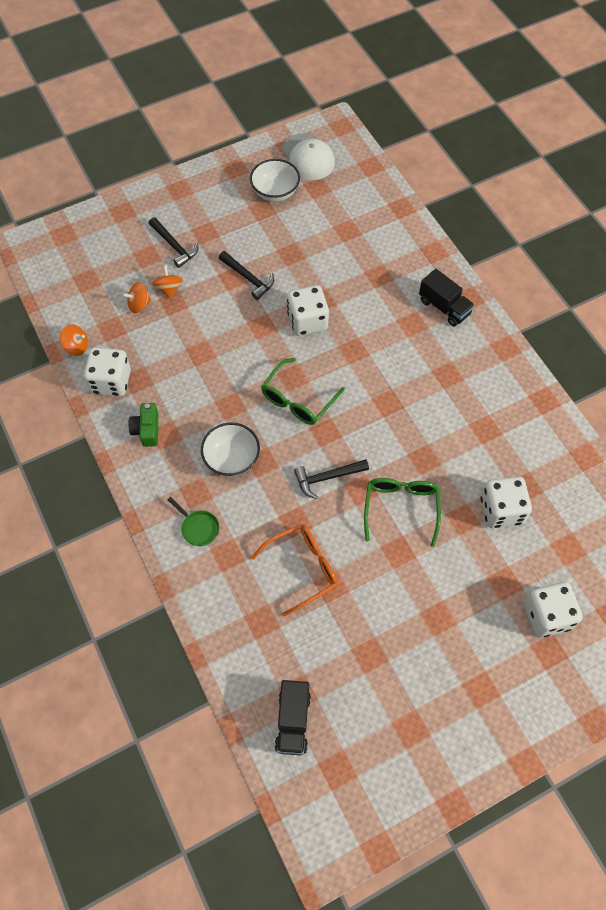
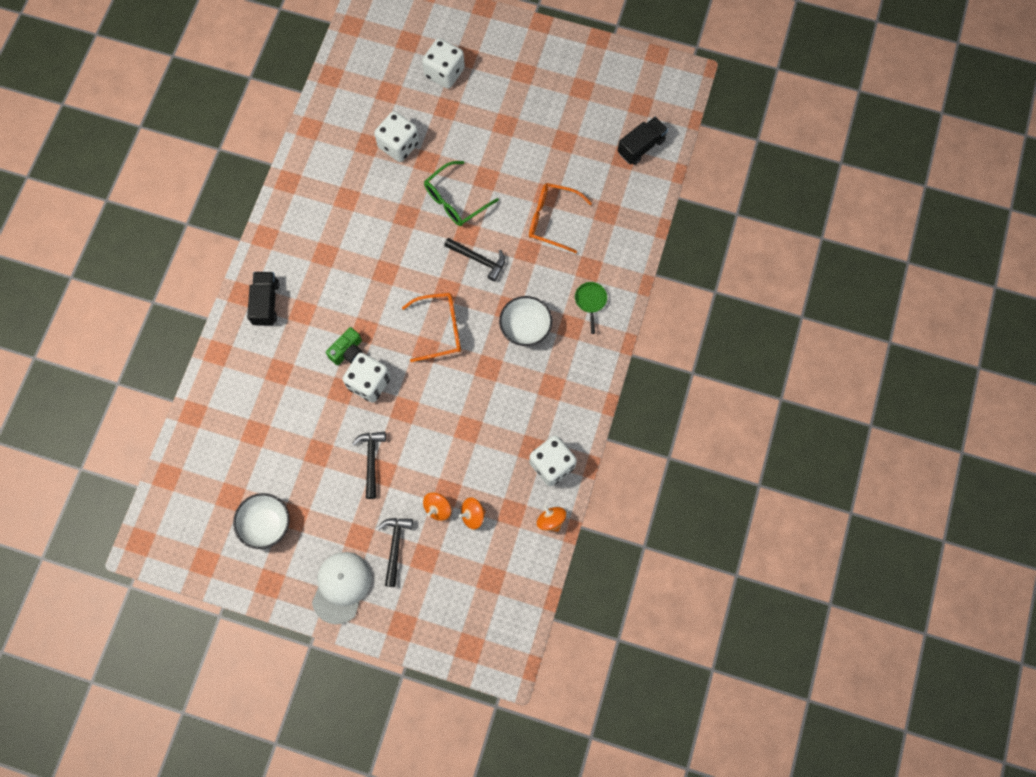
camera: 135 degrees left, 10 degrees up
orange spinning top [122,282,152,313] -> orange spinning top turned 135 degrees clockwise [459,497,486,529]
green camera [128,403,158,447] -> green camera moved to [326,327,362,365]
green glasses [261,358,345,425] -> orange glasses [402,293,461,362]
white cap [282,133,335,180] -> white cap moved to [312,552,372,624]

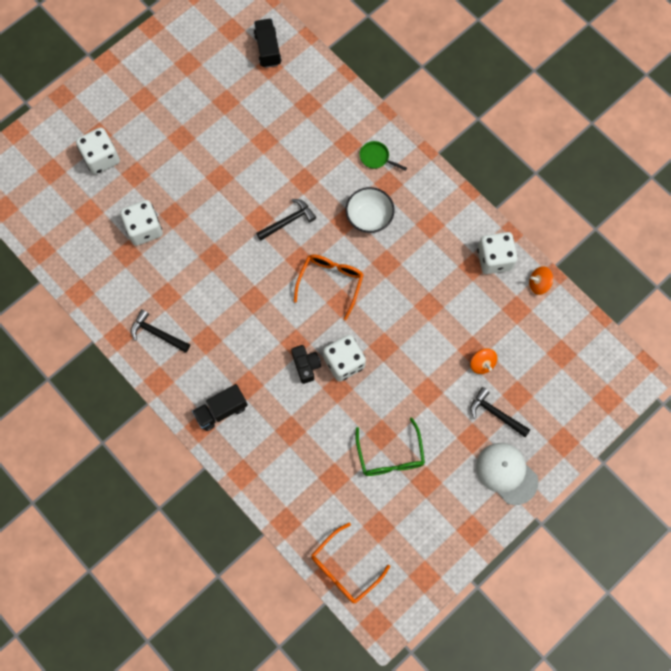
camera: 60 degrees left, 0 degrees up
white bowl [233,493,290,549] -> none
black truck [247,272,279,326] -> black truck turned 60 degrees counterclockwise [192,384,248,431]
green camera [326,327,362,365] -> black camera [291,345,321,384]
black hammer [352,432,386,499] -> black hammer moved to [131,309,190,353]
green glasses [424,161,499,226] -> green glasses moved to [355,417,425,476]
orange spinning top [459,497,486,529] -> none
orange glasses [529,183,592,253] -> orange glasses moved to [311,523,390,603]

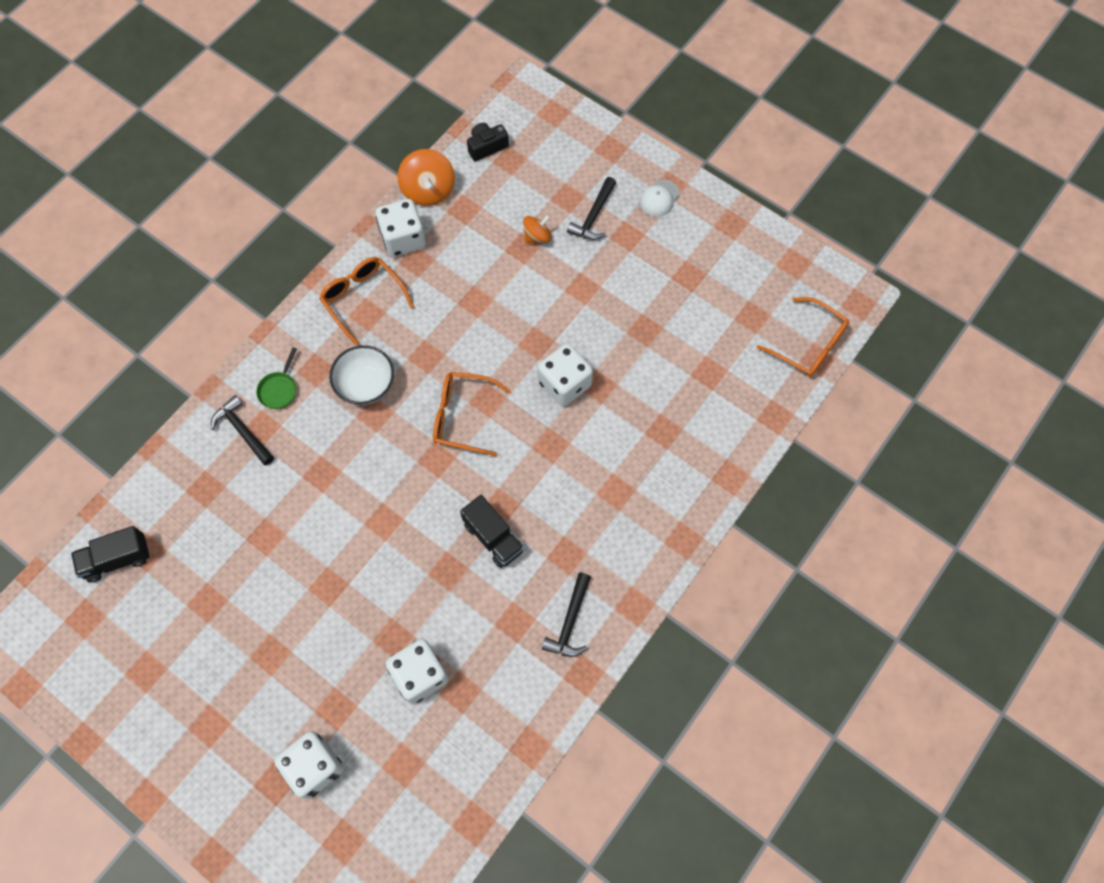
camera: 100 degrees left, 5 degrees down
black truck [192,384,248,431] -> black truck moved to [460,495,524,568]
black hammer [256,199,316,241] -> black hammer moved to [211,395,274,465]
black camera [291,345,321,384] -> black camera moved to [467,123,509,161]
green glasses [355,417,425,476] -> none
white cap [476,443,538,505] -> white cap [640,180,680,217], size x0.59
orange spinning top [529,266,553,295] -> orange spinning top [398,149,455,206], size x1.64
none -> orange glasses [319,257,414,346]

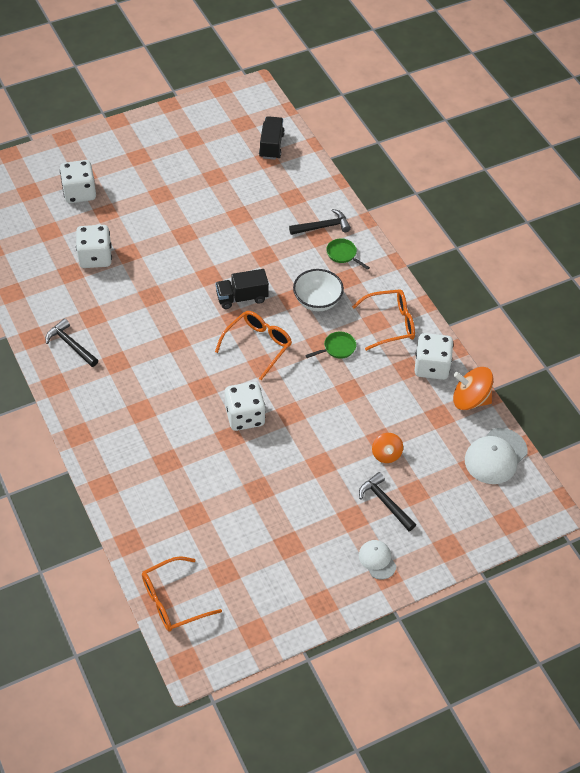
camera: 115 degrees right, 15 degrees down
black truck [460,495,524,568] -> black truck moved to [215,269,269,309]
black camera [467,123,509,161] -> white cap [465,428,527,484]
none -> green pan [305,332,356,359]

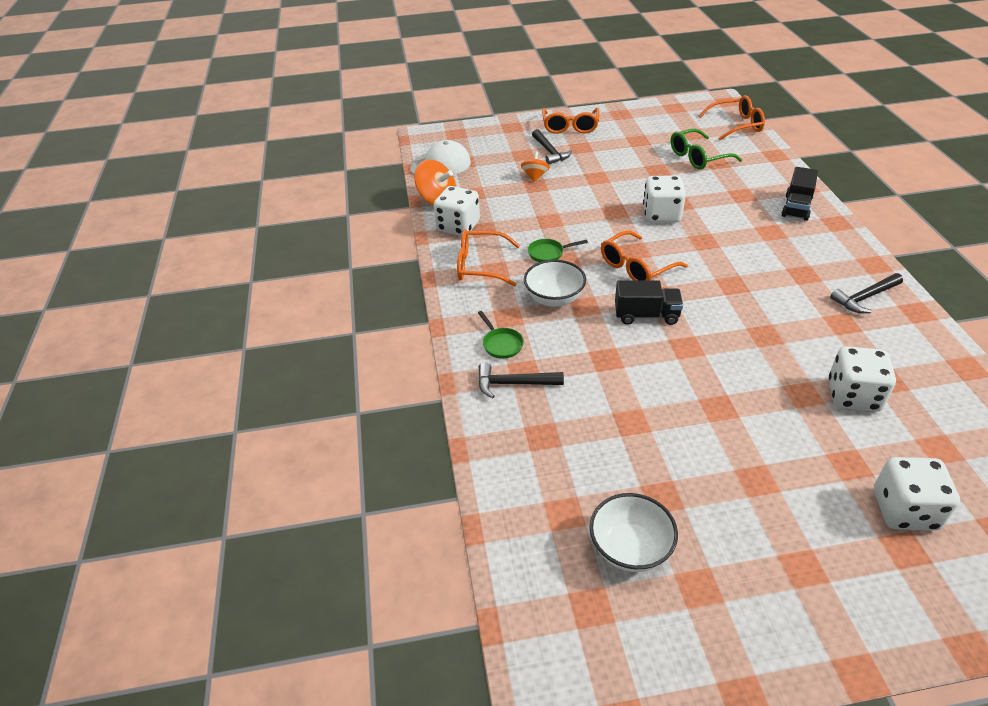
camera: 160 degrees left, 10 degrees down
black hammer [46,319,98,367] -> black hammer turned 90 degrees clockwise [830,273,903,313]
black truck [259,116,285,160] -> black truck moved to [781,167,818,221]
white cap [359,540,396,580] -> orange glasses [542,108,599,134]
none -> white bowl [590,493,678,572]
none -> green glasses [671,129,742,170]

